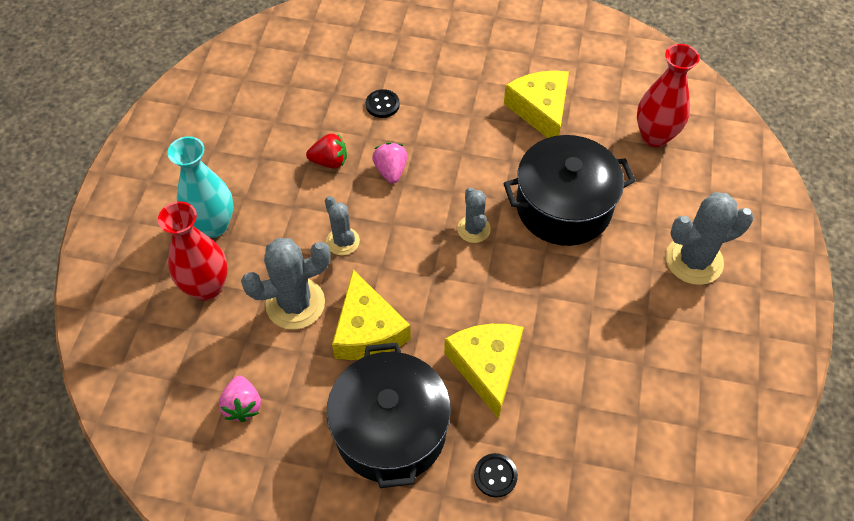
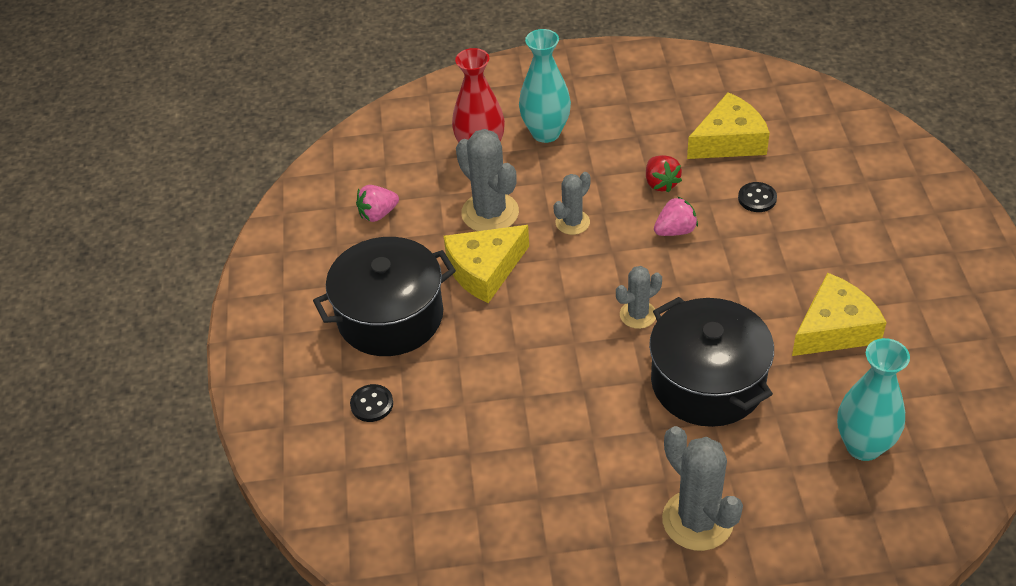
camera: 75 degrees right, 10 degrees down
yellow cheese [444,324,524,419] -> yellow cheese moved to [687,92,770,159]
red vase [637,44,700,147] -> turquoise vase [837,338,910,461]

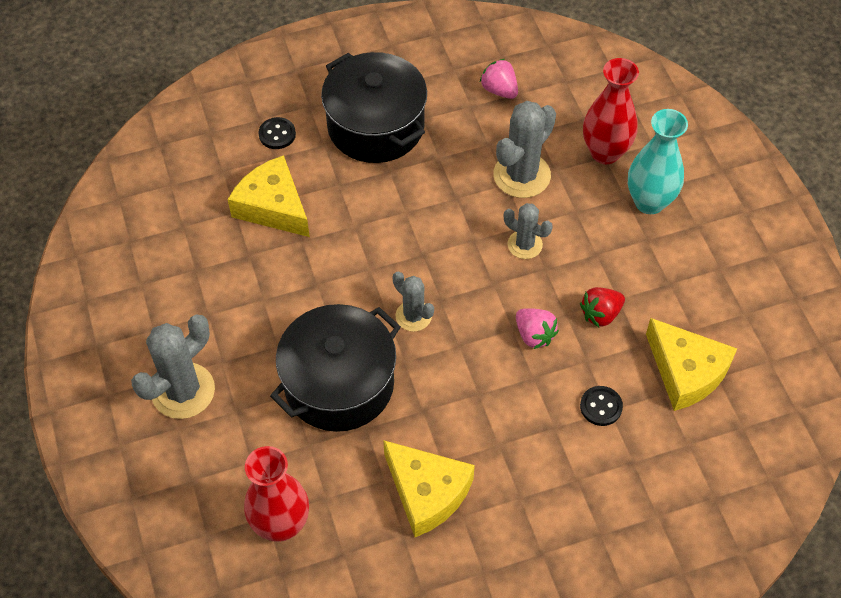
camera: 75 degrees right, 10 degrees up
yellow cheese [444,225,529,303] -> yellow cheese moved to [228,155,310,237]
turquoise vase [837,338,910,461] -> red vase [244,446,309,542]

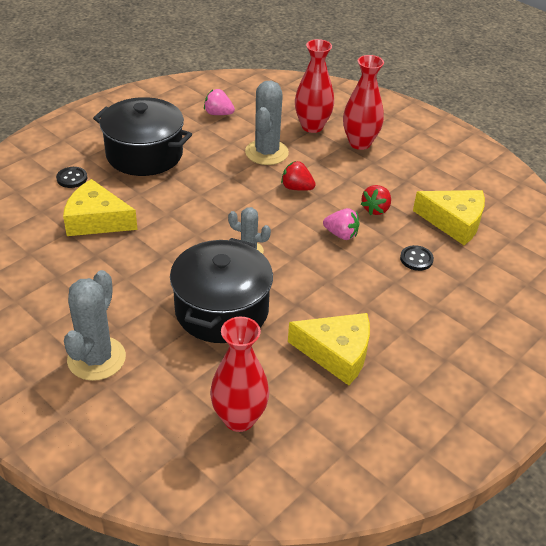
camera: 30 degrees left, 15 degrees down
grey cactus [504,203,553,259] -> red strawberry [281,161,316,191]
turquoise vase [628,109,688,214] -> red vase [343,55,384,150]

